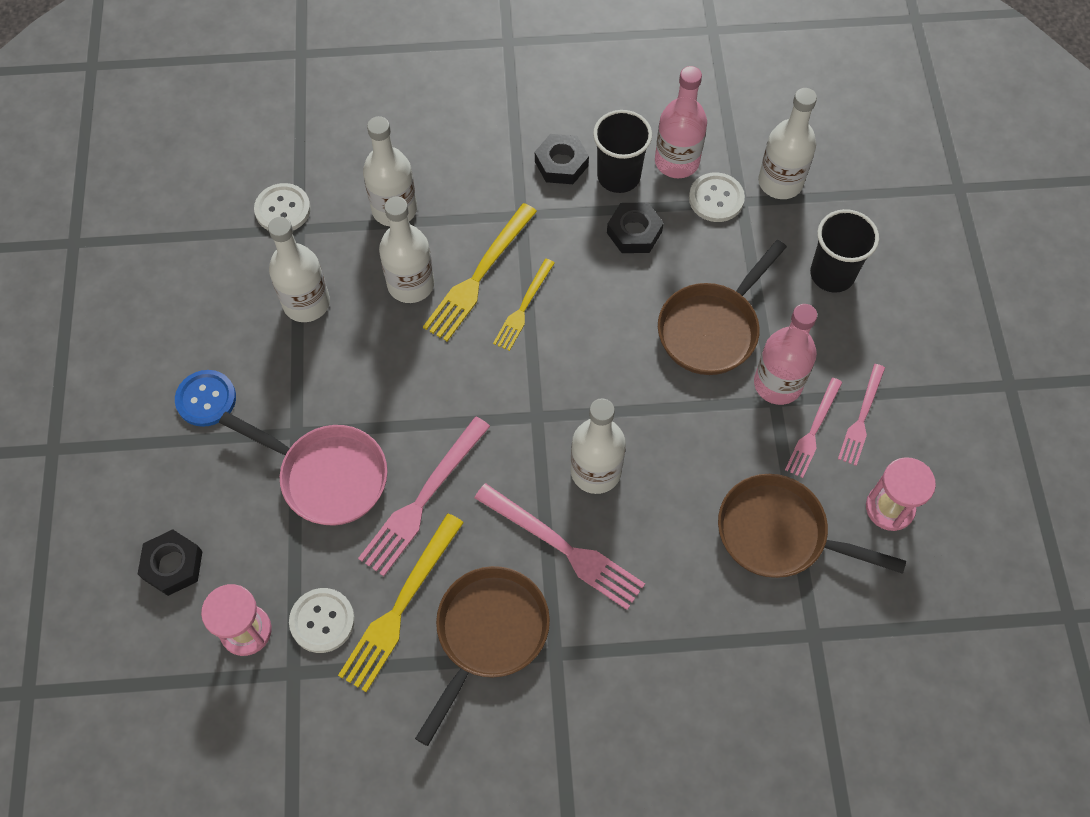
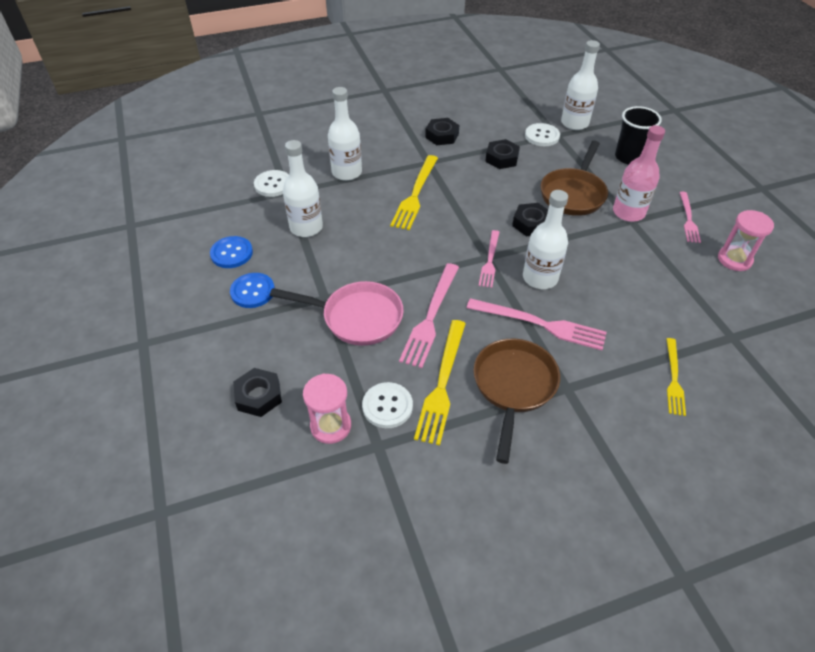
camera: 15 degrees left, 15 degrees down
white bottle [379,197,434,303] -> none
yellow fork [493,259,555,351] -> yellow fork moved to [666,338,686,416]
black cup [593,110,652,193] -> none
pink bottle [655,66,707,178] -> none
brown pan [718,474,906,578] -> none
pink fork [785,378,842,478] -> pink fork moved to [479,230,499,288]
none -> blue button [210,236,253,268]
none -> black nut [512,203,548,236]

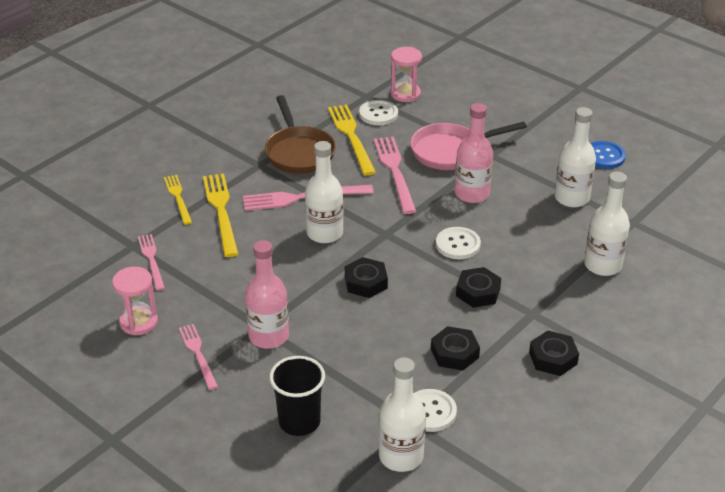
camera: 150 degrees right, 10 degrees down
blue button [230,273,275,308] -> none
black nut [233,368,282,417] -> black nut moved to [456,267,501,308]
white button [254,170,289,197] -> white button moved to [436,227,481,259]
yellow fork [390,155,438,230] -> yellow fork moved to [203,173,238,257]
pink fork [479,230,499,288] -> pink fork moved to [138,234,165,291]
brown pan [541,141,608,216] -> none
none -> pink bottle [455,103,493,203]

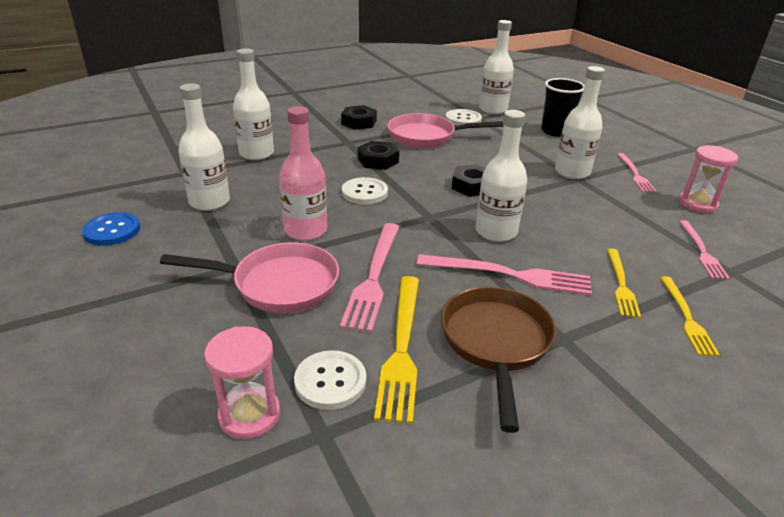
camera: 160 degrees left, 5 degrees down
yellow fork [203,173,238,257] -> yellow fork [607,249,641,318], size x0.63
pink bottle [245,240,289,349] -> white bottle [555,66,605,179]
black nut [431,326,480,371] -> pink pan [387,113,503,148]

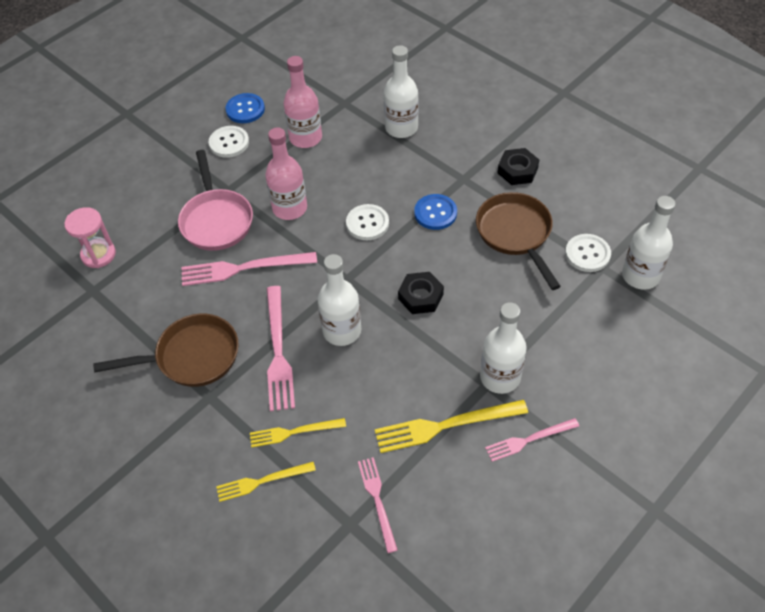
camera: 75 degrees right, 20 degrees up
white bottle [178,83,230,211] -> pink bottle [283,56,322,148]
white button [294,350,366,410] -> white button moved to [209,126,249,158]
black nut [358,141,399,170] -> blue button [414,194,457,230]
yellow fork [374,276,419,424] -> yellow fork moved to [375,400,528,453]
pink pan [387,113,503,148] -> brown pan [476,192,561,290]
black cup [541,78,585,137] -> none
pink hourglass [679,145,738,213] -> none
pink fork [679,220,730,279] -> pink fork turned 90 degrees clockwise [358,457,398,553]

